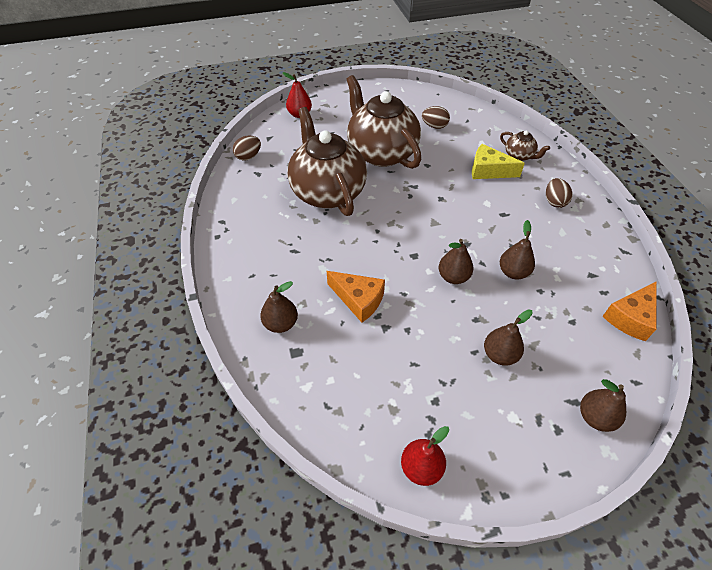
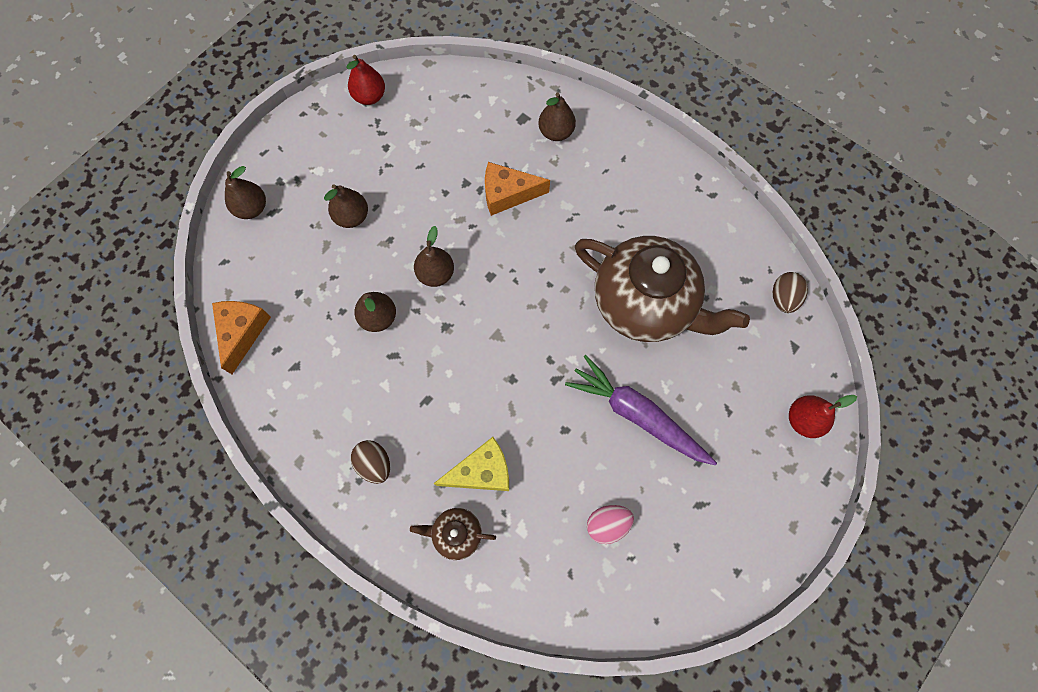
camera: 145 degrees right, 20 degrees up
brown teapot [346,75,421,169] -> purple carrot [565,355,717,465]
brown egg [422,106,450,129] -> pink egg [587,505,634,544]

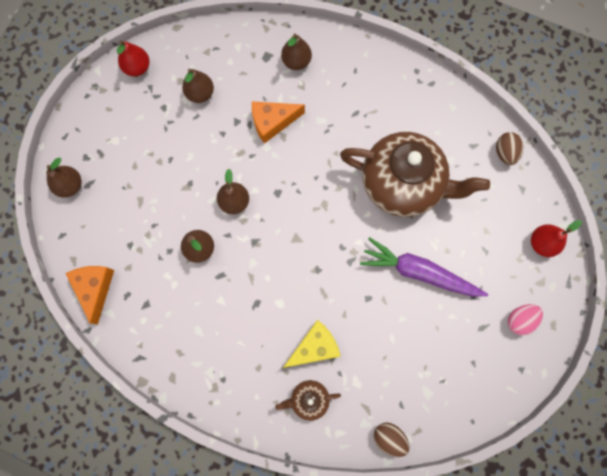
camera: 15 degrees left, 5 degrees up
brown pear [324,184,368,228] -> brown pear moved to [182,69,214,103]
brown egg [351,440,390,484] -> brown egg moved to [374,423,409,457]
pink egg [587,505,634,544] -> pink egg moved to [508,304,543,335]

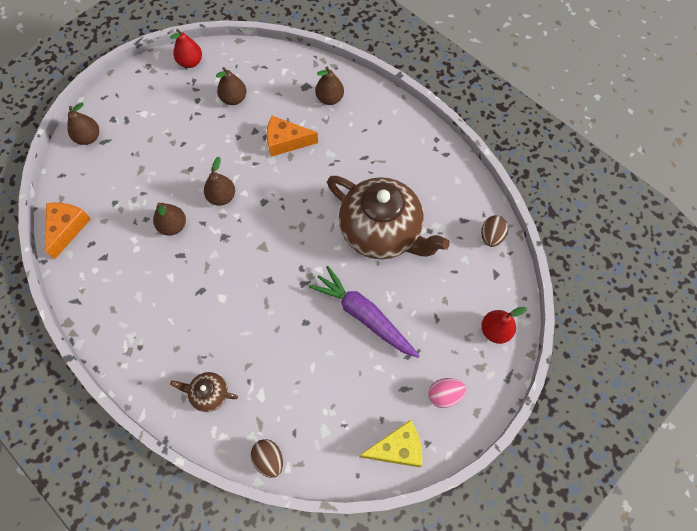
camera: 20 degrees right, 10 degrees down
yellow cheese [283,320,341,368] -> yellow cheese moved to [359,420,422,467]

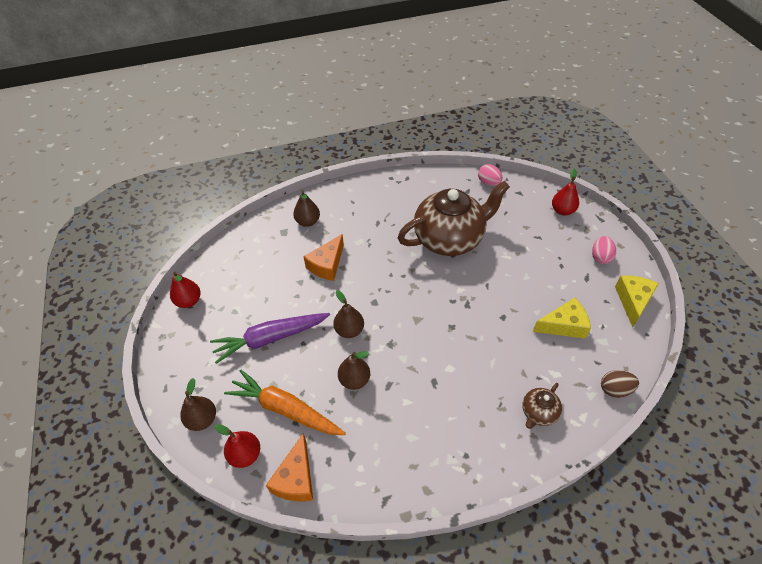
camera: 60 degrees left, 15 degrees down
orange cheese [46,203,91,259] -> orange cheese turned 120 degrees counterclockwise [266,433,313,501]
brown pear [216,67,247,105] -> none
purple carrot [309,265,420,358] -> purple carrot moved to [210,313,330,364]
brown egg [481,215,508,247] -> pink egg [478,164,503,186]
none -> red pear [214,424,260,468]
none -> orange carrot [224,369,346,435]
none -> yellow cheese [533,298,591,339]

